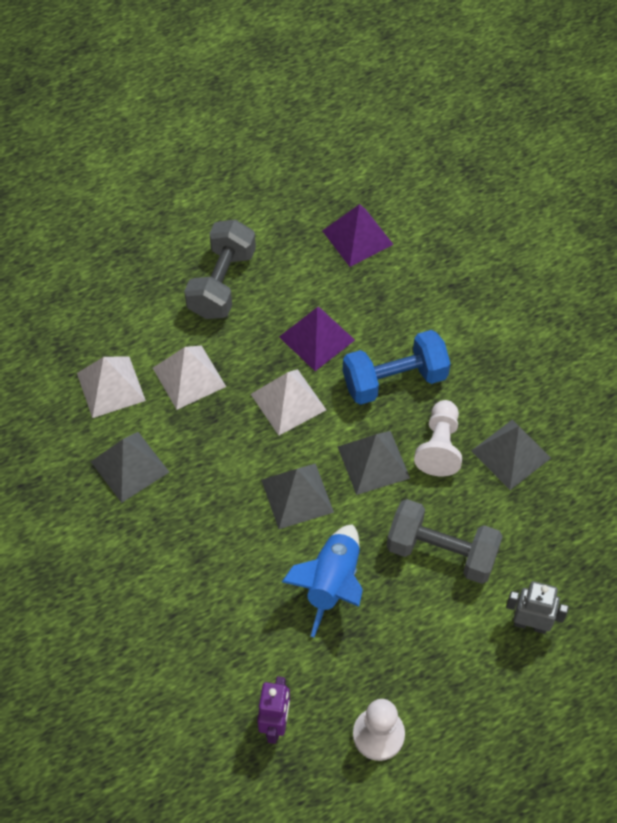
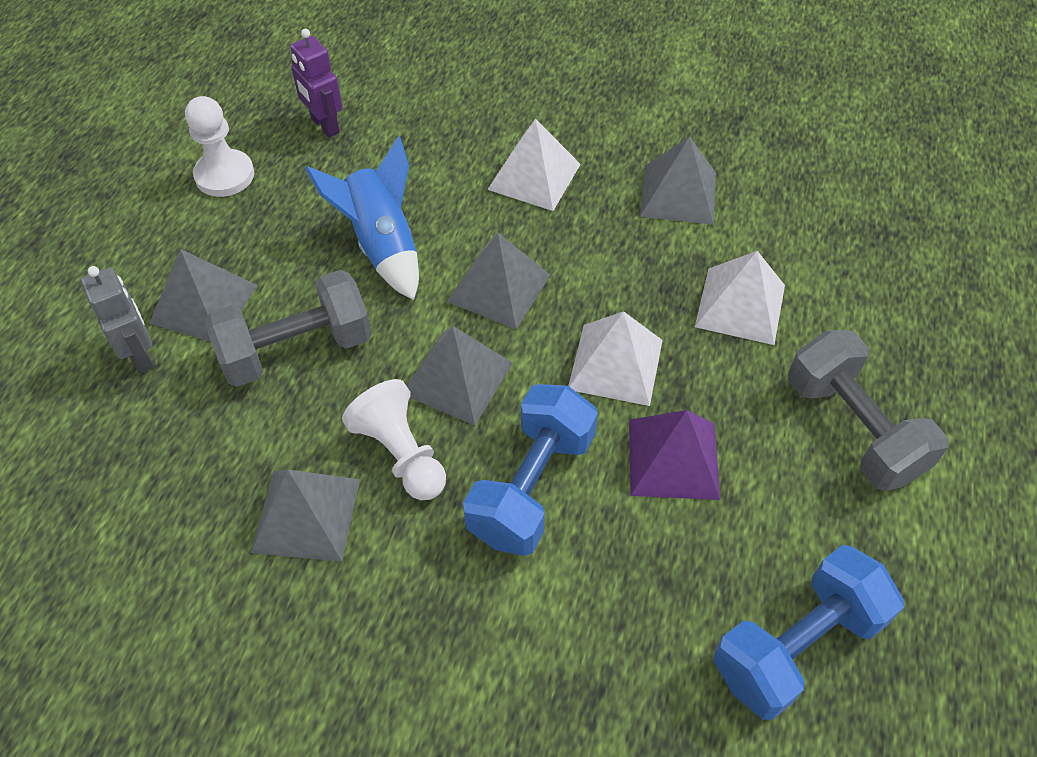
camera: 135 degrees right, 5 degrees down
white pyramid [77,356,146,418] -> white pyramid moved to [487,119,581,211]
purple pyramid [322,204,394,267] -> blue dumbbell [713,545,904,720]
grey robot [506,581,569,634] -> grey robot turned 90 degrees counterclockwise [81,266,154,374]
none -> grey pyramid [149,249,258,342]

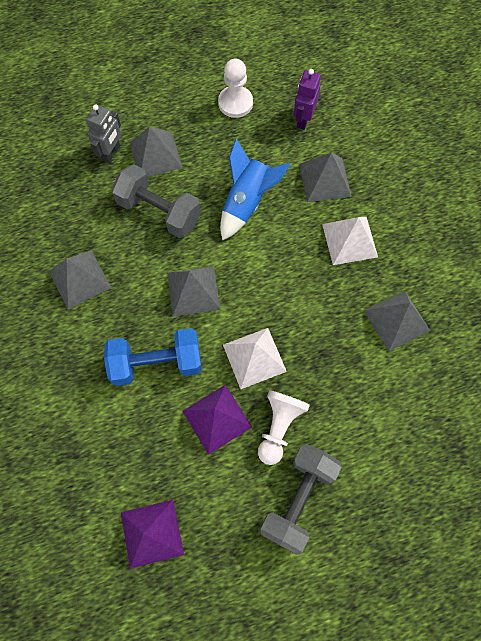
camera: 55 degrees right, 15 degrees up
white pawn [342,379,446,500] -> white pawn moved to [258,390,310,465]
grey pyramid [447,233,550,329] -> grey pyramid moved to [299,153,351,202]
white pyramid [695,251,785,345] -> none
blue dumbbell [713,545,904,720] -> purple pyramid [121,500,184,569]

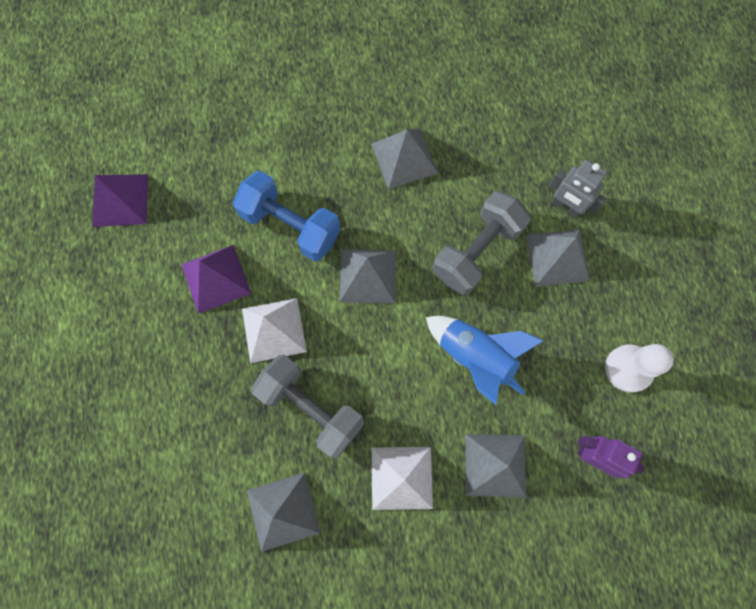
camera: 100 degrees right, 5 degrees up
blue dumbbell [104,328,202,386] -> blue dumbbell turned 60 degrees counterclockwise [233,171,341,261]
white pawn [258,390,310,465] -> none
grey dumbbell [260,444,342,554] -> grey dumbbell moved to [251,355,364,458]

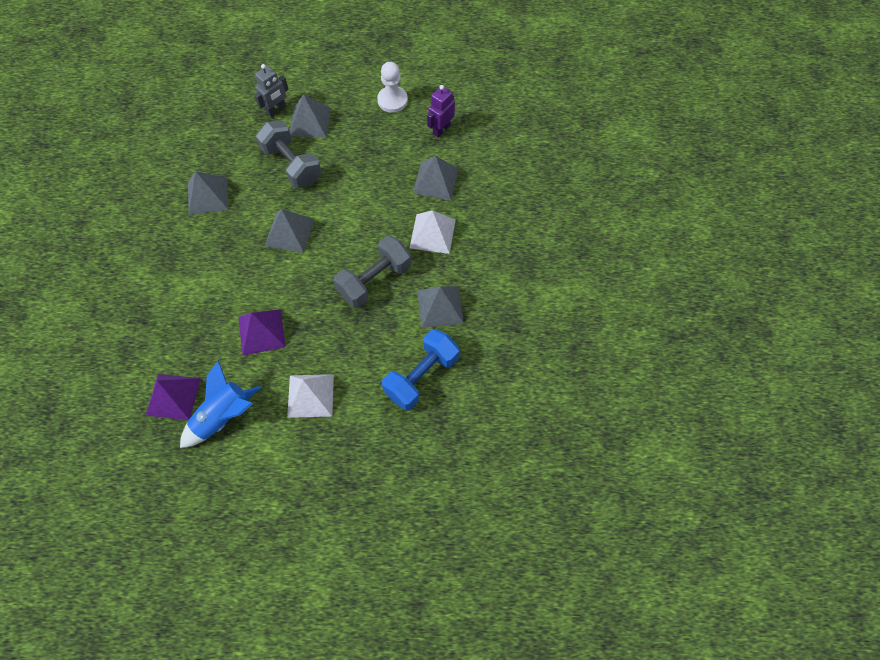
camera: 80 degrees left, 10 degrees down
blue dumbbell [233,171,341,261] -> blue dumbbell moved to [382,329,459,411]
white pyramid [242,298,307,363] -> white pyramid moved to [287,374,334,418]
blue rocket [426,316,544,405] -> blue rocket moved to [180,360,261,448]

